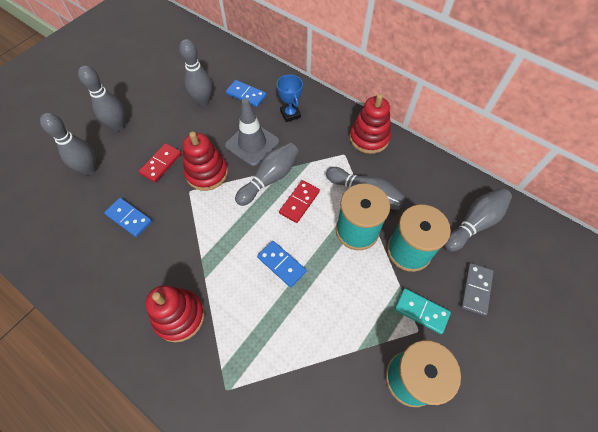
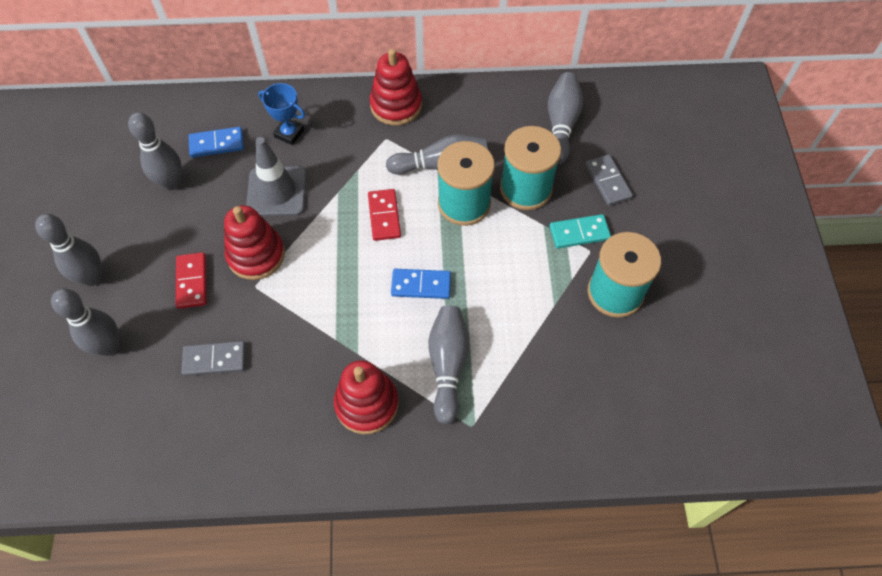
camera: 40 degrees left, 0 degrees up
blue domino [104,198,152,237] -> grey domino [181,341,246,376]
grey bowling pin [235,142,299,206] -> grey bowling pin moved to [428,306,470,424]

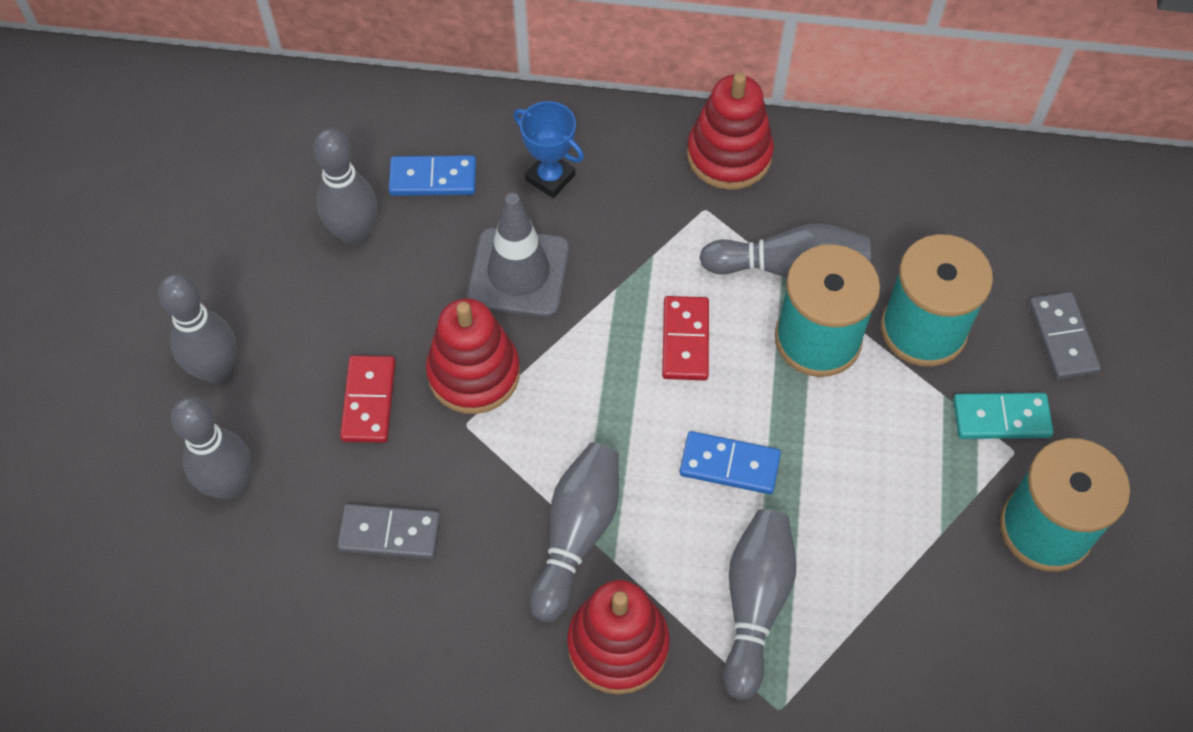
camera: 10 degrees right, 0 degrees up
grey bowling pin [548,72,583,164] -> grey bowling pin moved to [530,442,619,622]

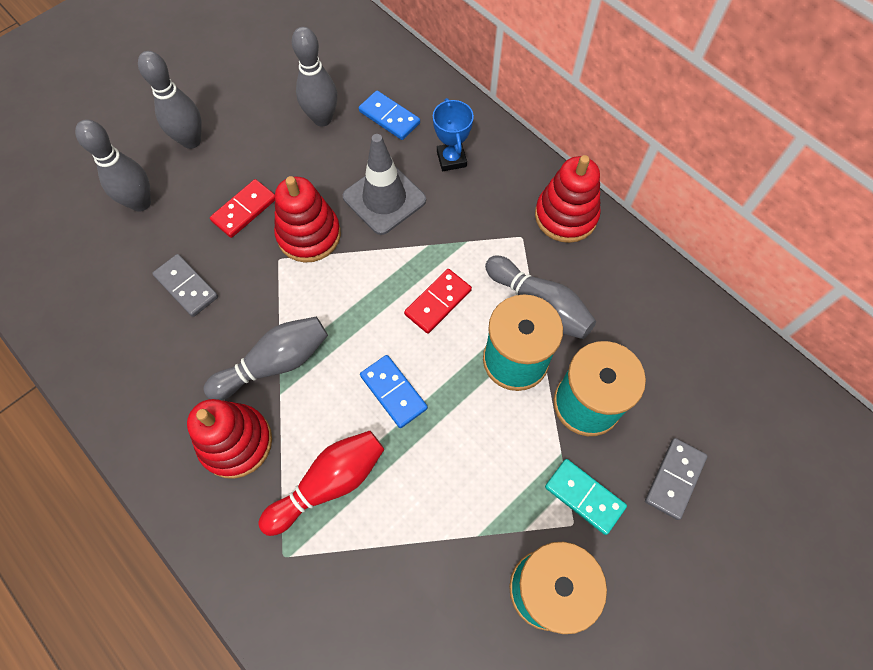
camera: 40 degrees right, 5 degrees up
grey bowling pin [723,509,796,700] -> red bowling pin [258,431,385,536]

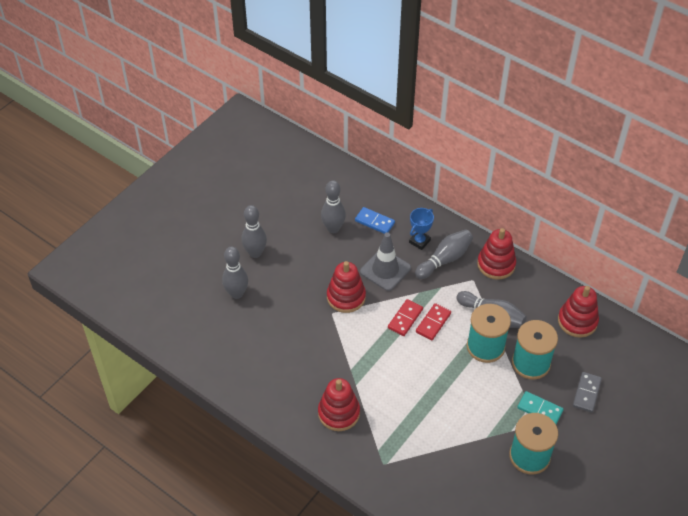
camera: 10 degrees left, 15 degrees down
grey domino [152,254,218,317] -> none
grey bowling pin [203,317,328,400] -> grey bowling pin moved to [415,230,473,279]
red domino [210,179,275,238] -> red domino moved to [388,299,423,336]
red bowling pin [258,431,385,536] -> none
blue domino [360,355,428,428] -> none
blue trophy [433,98,474,171] -> blue trophy turned 60 degrees clockwise [409,208,434,250]
none -> red stacking toy [558,286,599,338]

